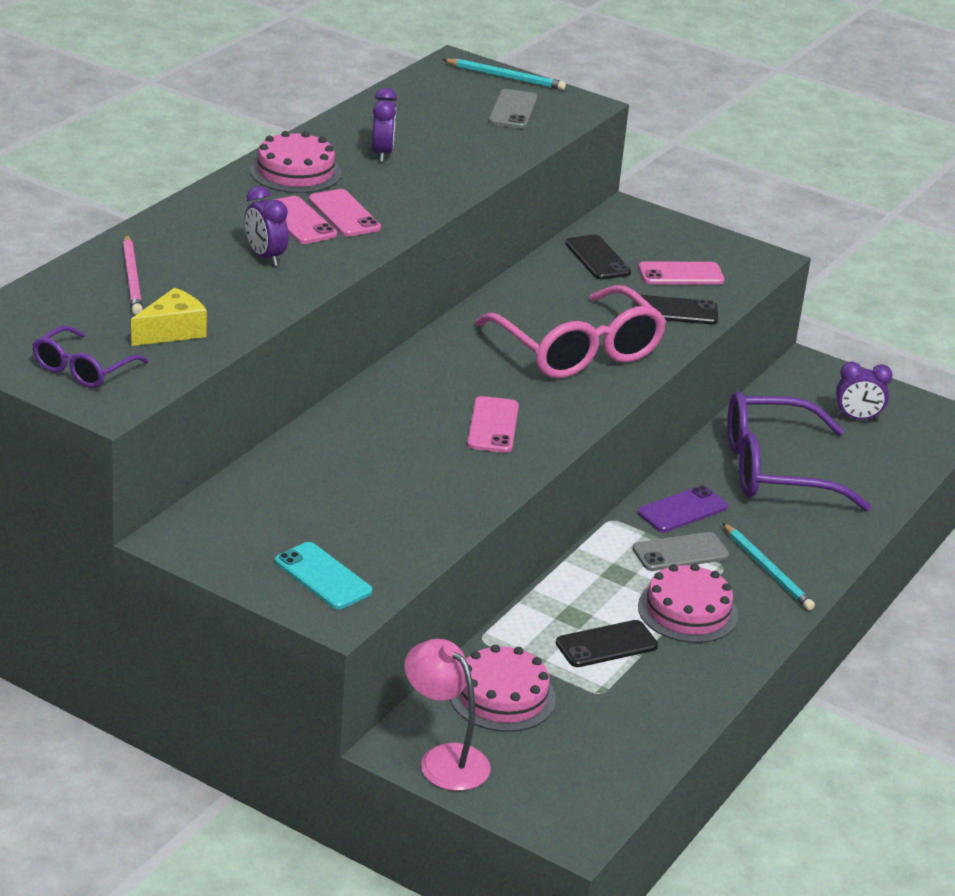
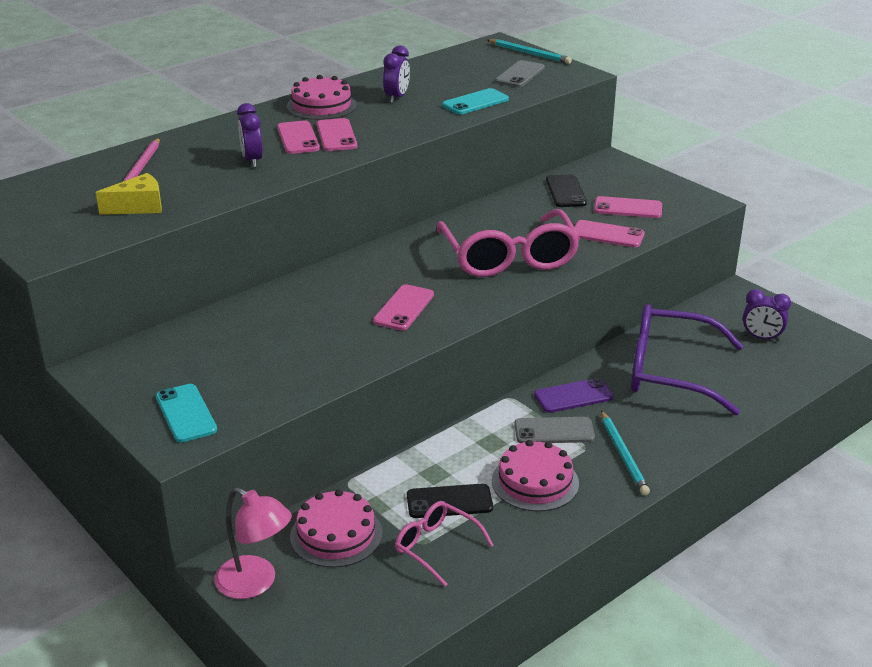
camera: 20 degrees right, 0 degrees up
purple glasses [32,326,149,388] -> none
pink lamp [404,639,491,791] -> pink lamp turned 150 degrees clockwise [214,487,292,599]
black phone [633,295,718,325] -> pink phone [574,220,645,247]
none -> pink glasses [395,501,494,587]
none -> turquoise phone [442,88,509,115]

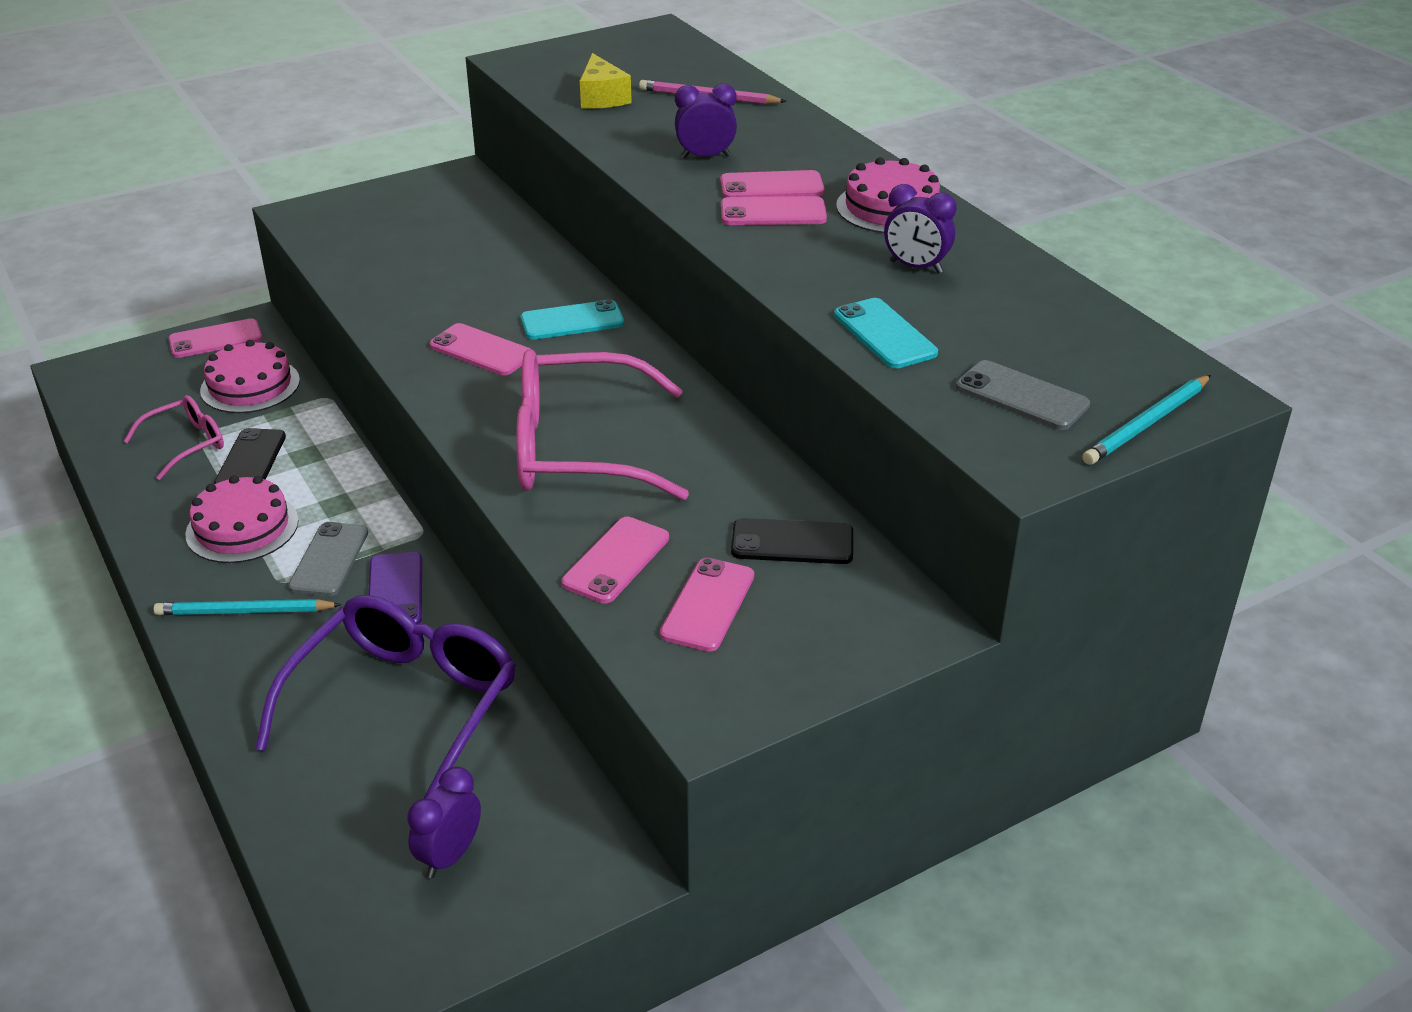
camera: 100 degrees right, 5 degrees up
turquoise phone [156,384,217,443] -> turquoise phone moved to [521,299,624,340]
pink lamp [214,487,292,599] -> pink phone [168,319,262,358]

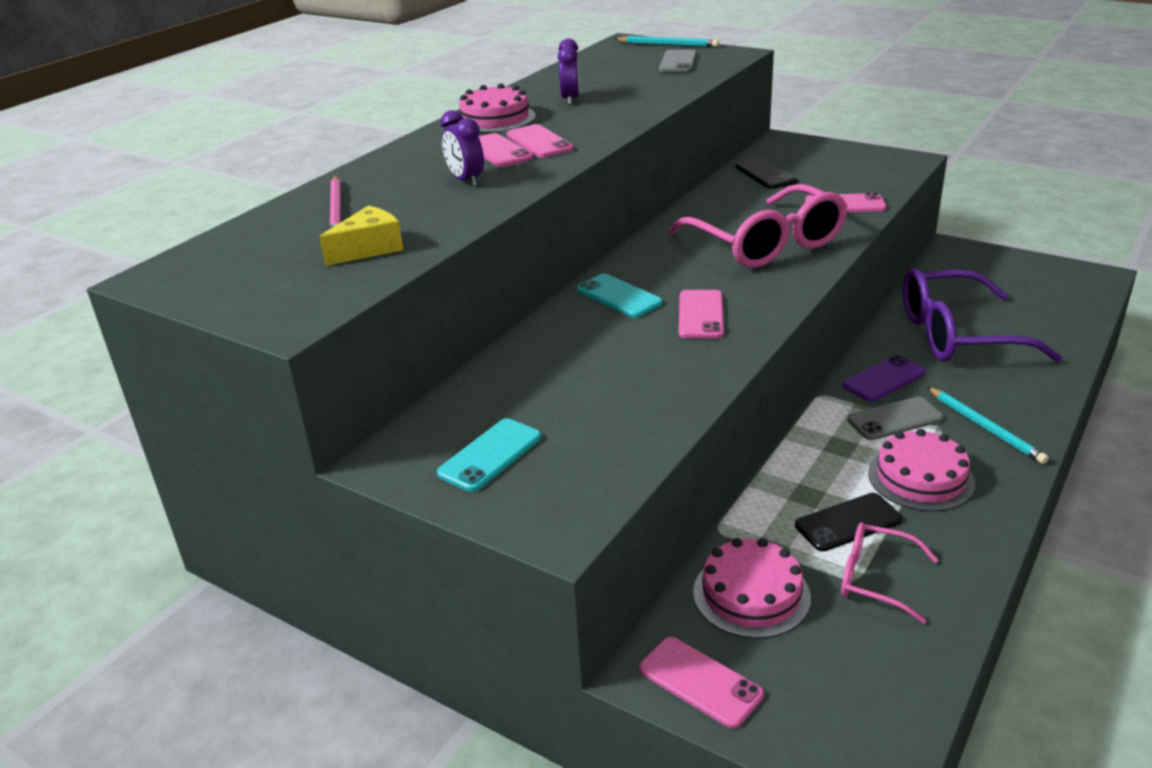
camera: 115 degrees left, 5 degrees down
purple clock [407,767,481,878] -> none
pink phone [660,558,754,652] -> none
turquoise phone [834,298,938,368] -> turquoise phone moved to [437,418,542,492]

